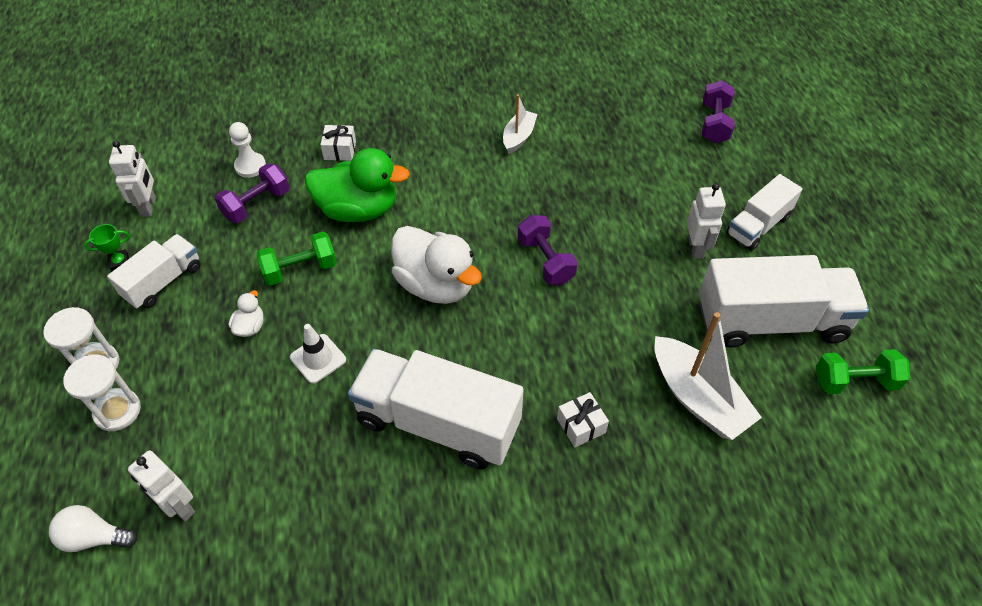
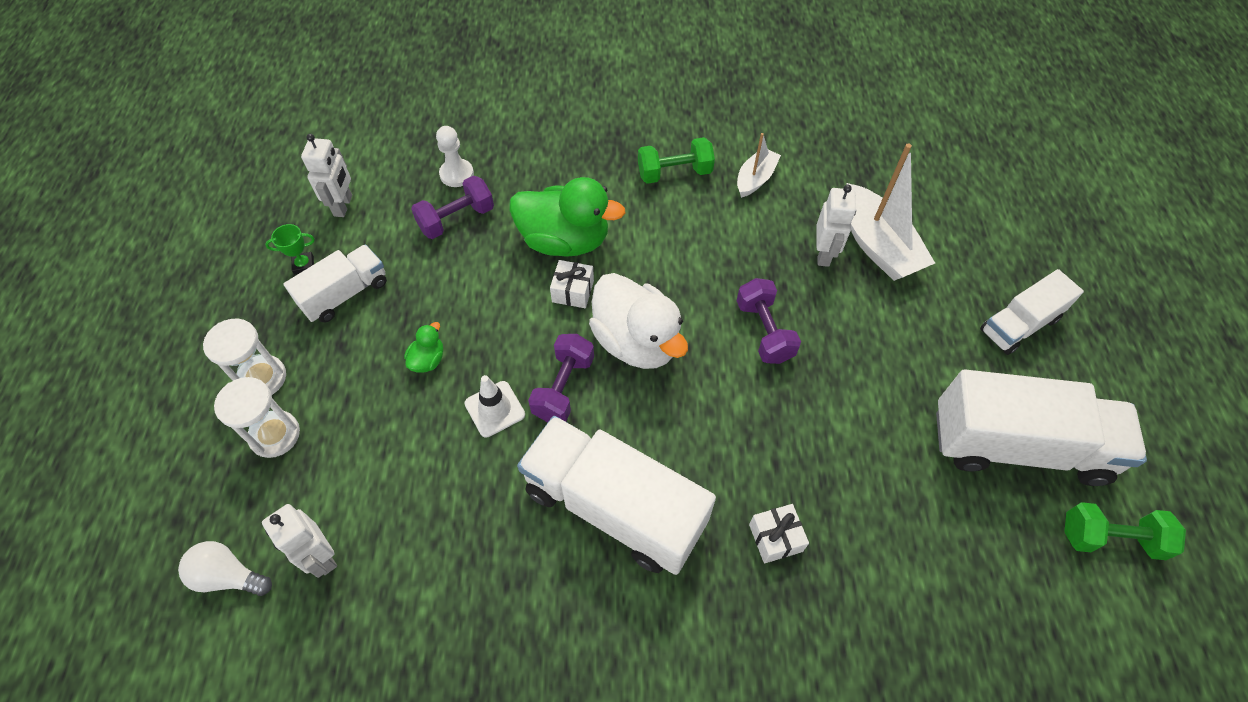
camera: 10 degrees right, 5 degrees up
white duck [229,290,264,337] -> green duck [404,322,443,373]
green dumbbell [257,232,337,286] -> green dumbbell moved to [638,137,715,184]
white gift [320,125,356,161] -> white gift moved to [550,260,594,308]
white boat [655,312,762,440] -> white boat moved to [846,143,935,281]
white robot [687,183,726,259] -> white robot moved to [816,185,856,267]
purple dumbbell [702,80,735,143] -> purple dumbbell moved to [528,334,594,422]

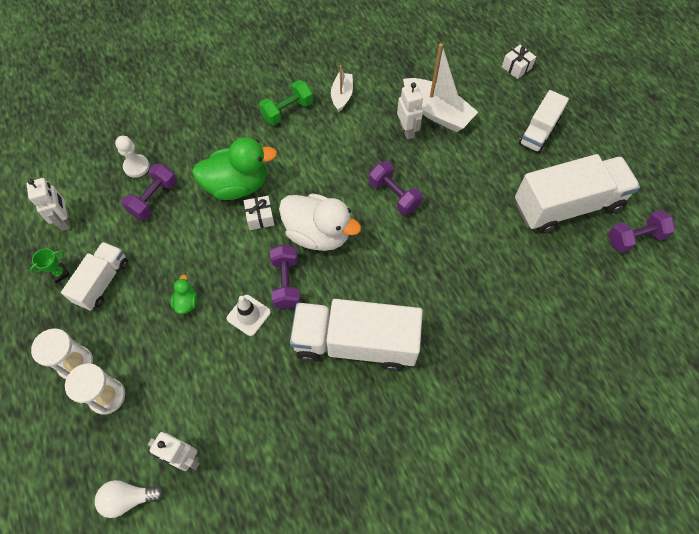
camera: 25 degrees left, 5 degrees up
white gift [749,504,809,564] -> white gift moved to [502,45,536,79]
green dumbbell [1064,502,1186,560] -> purple dumbbell [608,210,675,253]

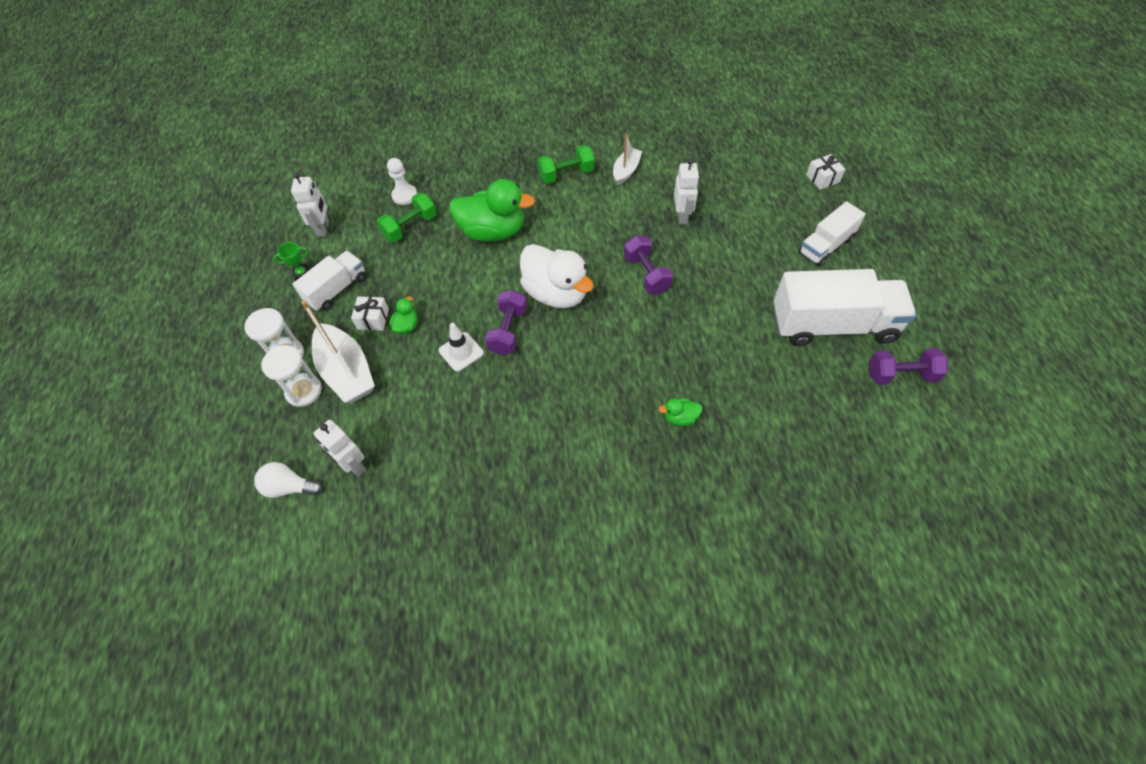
camera: 20 degrees right, 5 degrees down
purple dumbbell [122,164,177,220] -> green dumbbell [377,193,437,242]
white gift [244,196,274,230] -> white gift moved to [351,296,389,331]
white truck [290,299,423,371] -> none
white boat [403,43,478,132] -> white boat moved to [301,300,375,403]
none -> green duck [659,398,703,426]

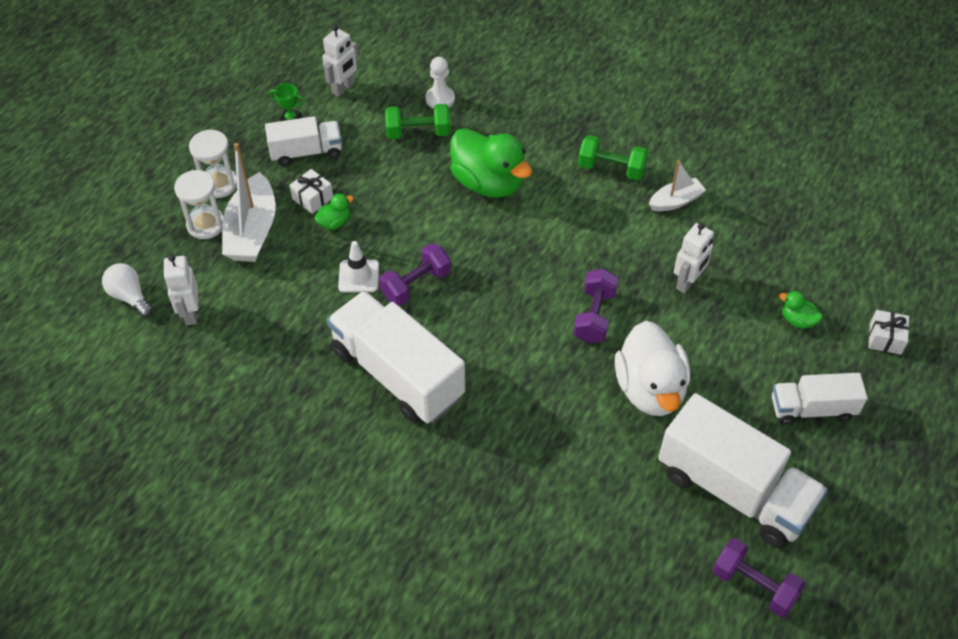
camera: 35 degrees right, 5 degrees down
white duck [520,244,594,308] -> white duck moved to [615,321,690,416]
green duck [659,398,703,426] -> green duck moved to [779,291,823,329]
none -> white truck [327,291,465,423]

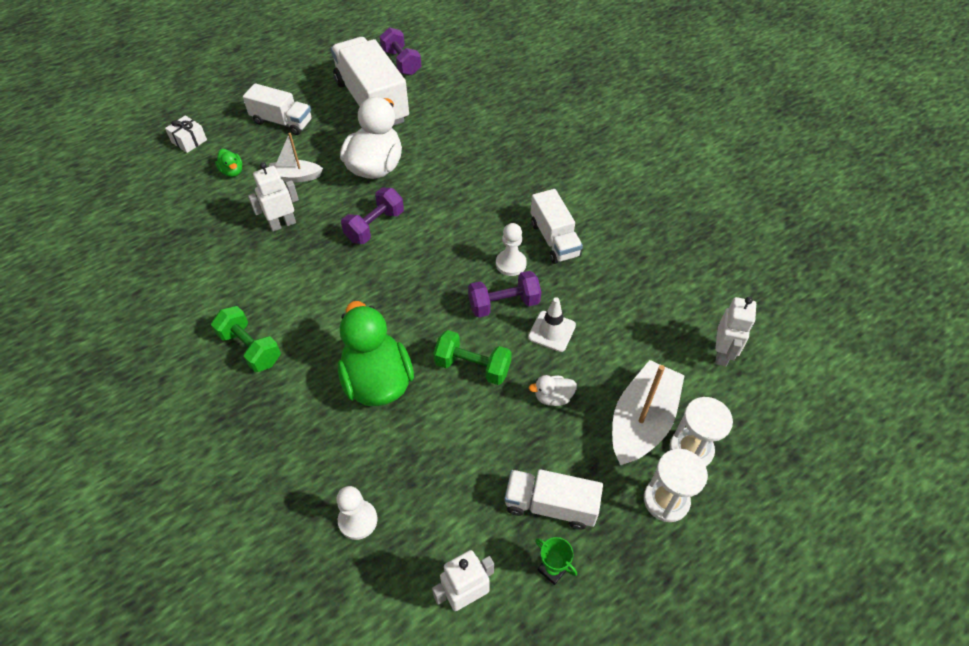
camera: 155 degrees left, 0 degrees up
white light bulb [102,263,153,317] -> none
white gift [290,169,333,214] -> none
green duck [314,194,354,230] -> white duck [529,375,577,406]
white truck [327,291,465,423] -> white truck [531,189,583,264], size x0.57
green dumbbell [385,104,450,139] -> green dumbbell moved to [433,330,512,385]
white boat [649,160,706,211] -> white boat moved to [269,133,323,182]
none -> white pawn [496,223,527,276]

